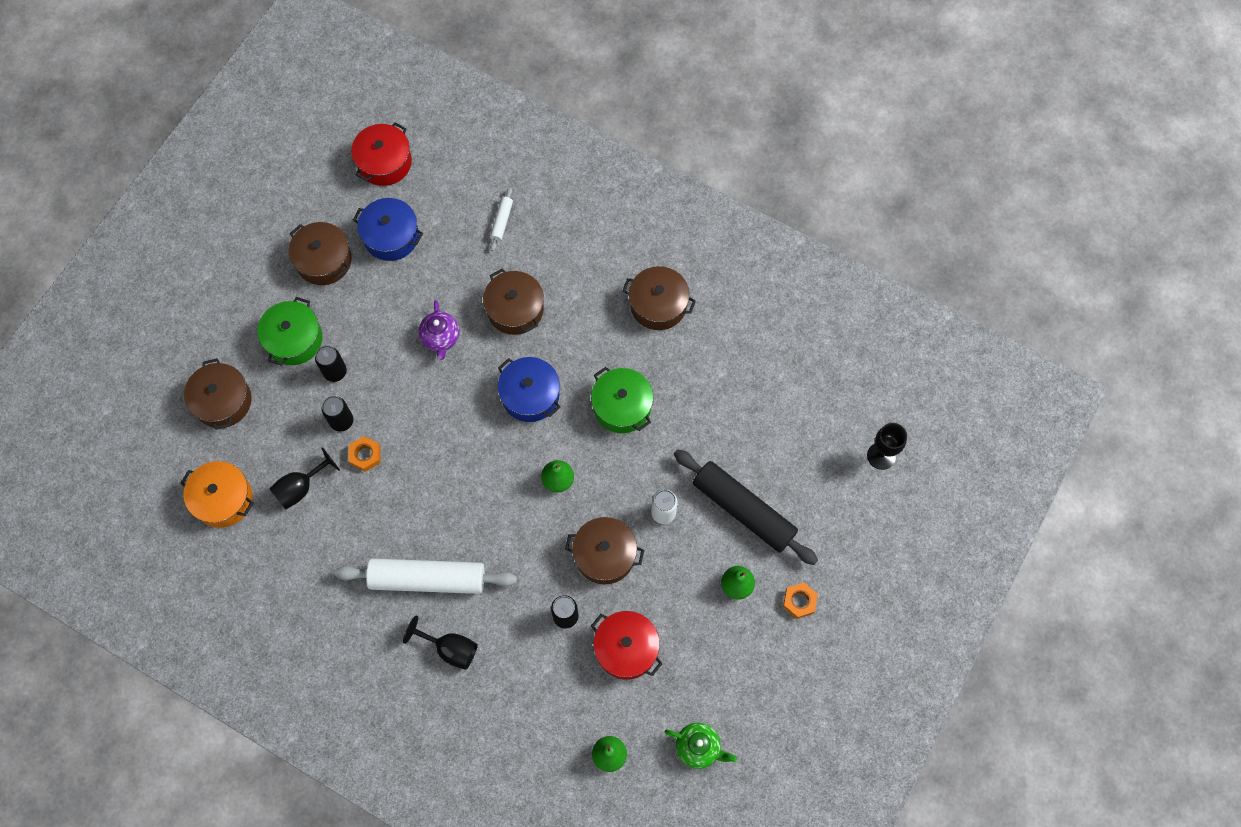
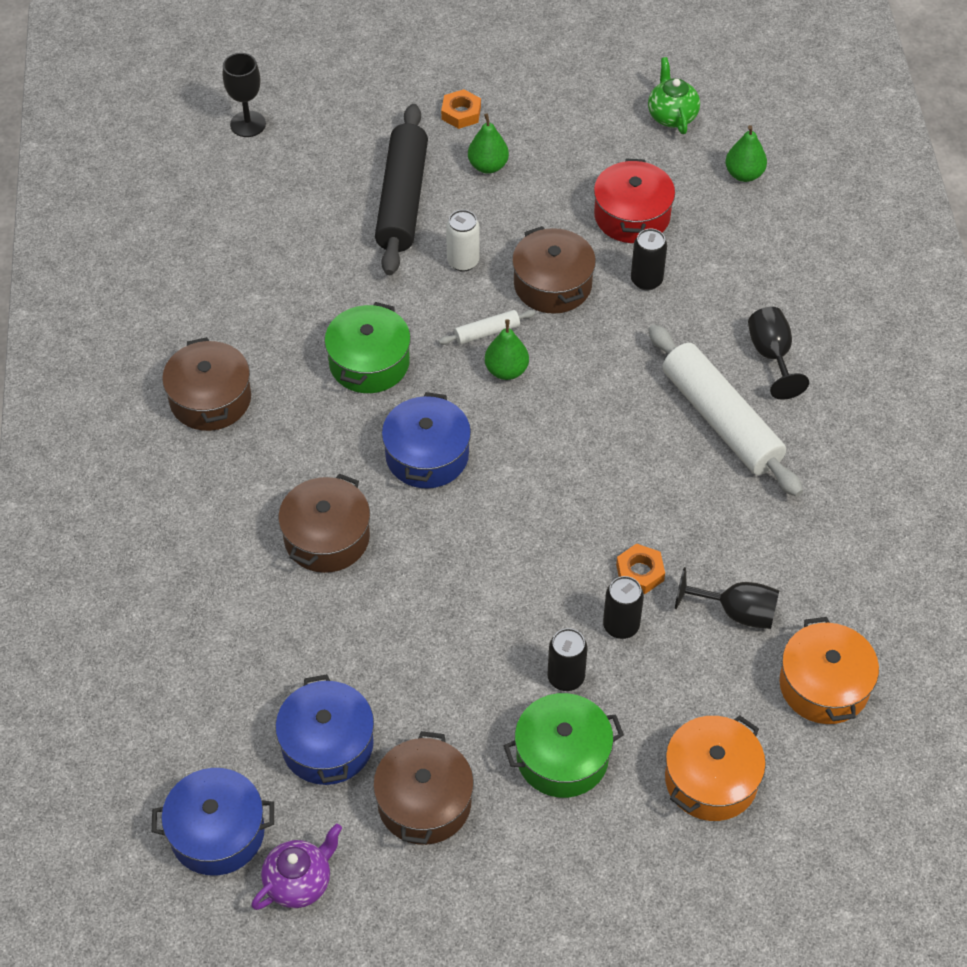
camera: 125 degrees left, 15 degrees down
brown pot [184,358,252,430] -> orange pot [665,715,766,821]
red pot [351,122,412,186] -> blue pot [152,768,274,876]
purple teapot [419,300,459,360] -> purple teapot moved to [251,824,342,910]
white rolling pin [490,187,513,251] -> white rolling pin moved to [438,310,536,345]

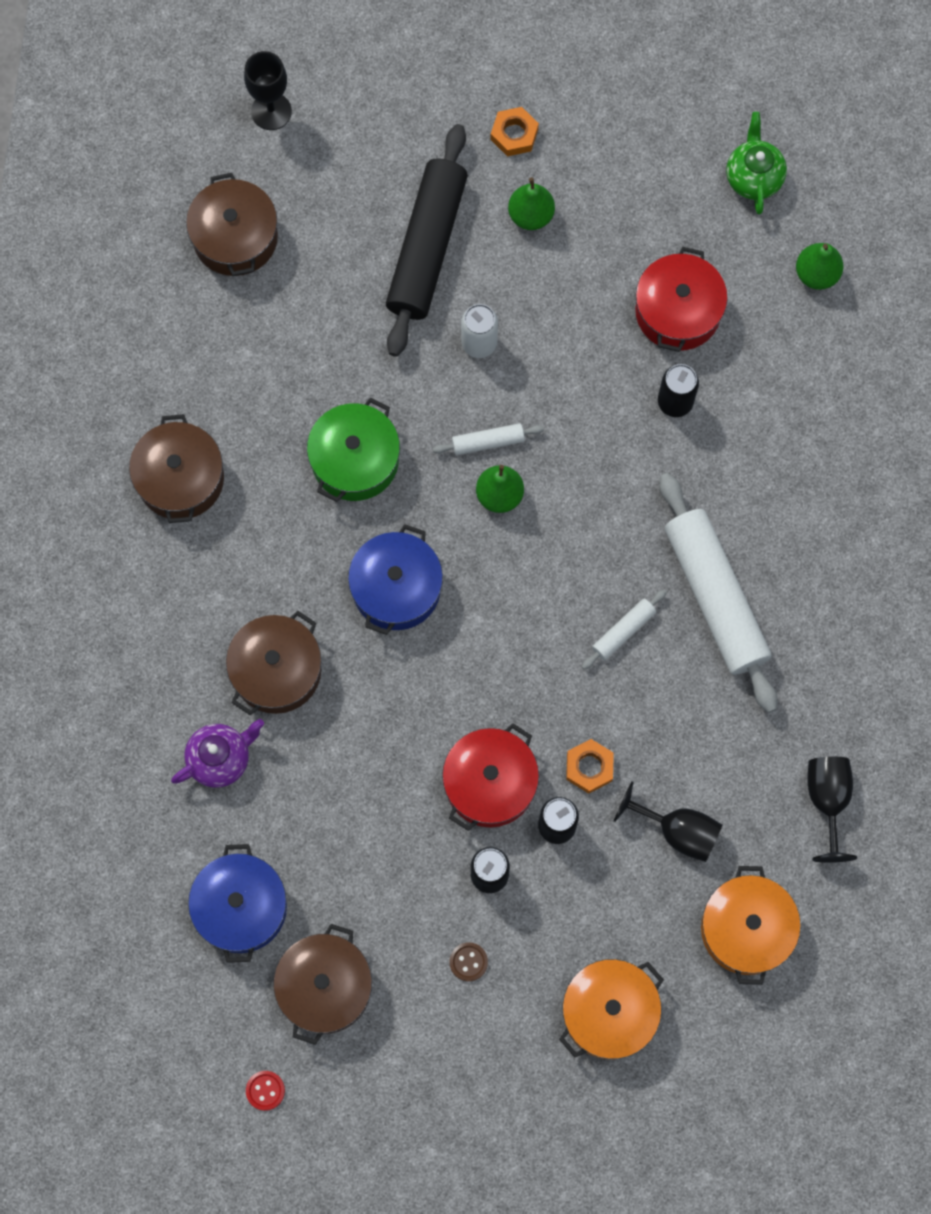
camera: 10 degrees right, 20 degrees up
blue pot [152,768,274,876] -> none
purple teapot [251,824,342,910] -> purple teapot moved to [171,719,264,788]
green pot [504,693,624,798] -> brown button [450,942,488,981]
brown pot [512,226,596,314] -> brown pot moved to [186,173,278,276]
black goblet [748,307,809,400] -> black goblet moved to [807,757,857,863]
none -> red button [246,1071,285,1111]
none -> red pot [442,723,539,831]
none -> white rolling pin [582,590,667,670]

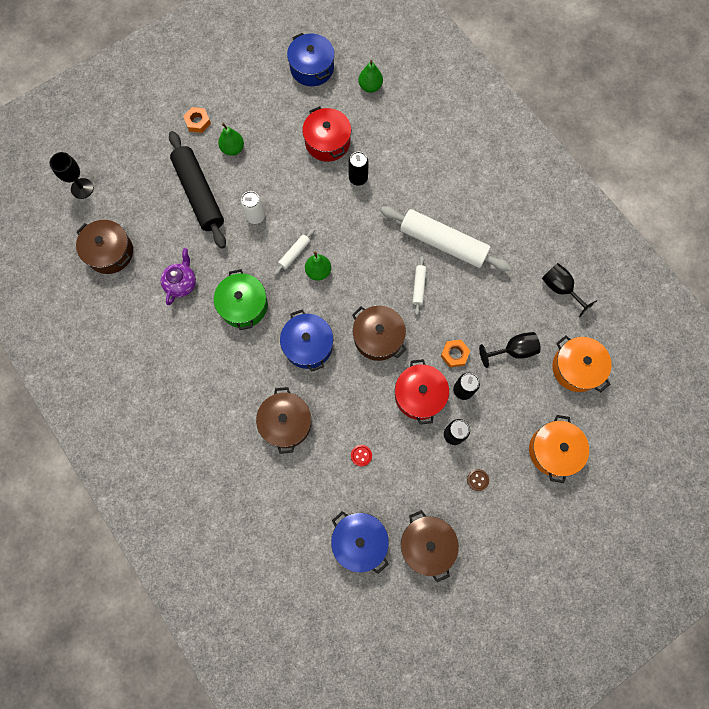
camera: 40 degrees left, 0 degrees up
brown pot [129,414,224,523] -> brown pot moved to [352,306,407,361]
purple teapot [171,719,264,788] -> purple teapot moved to [161,248,196,305]
red button [246,1071,285,1111] -> red button moved to [351,445,372,467]
green teapot [726,112,787,215] -> blue pot [287,33,335,86]

